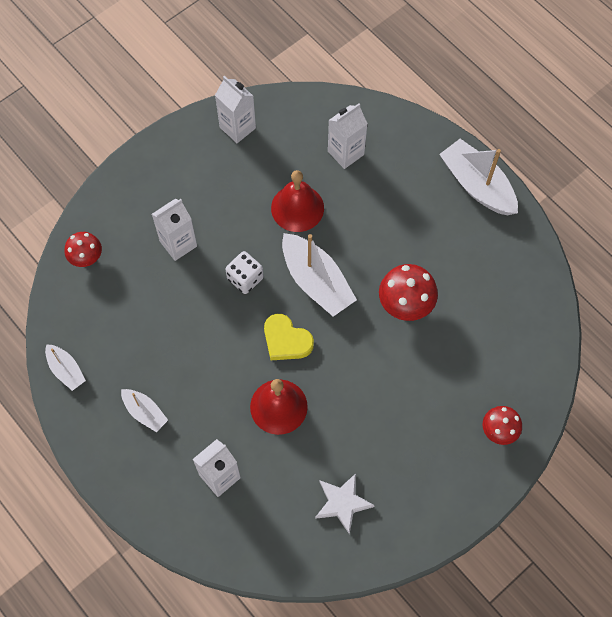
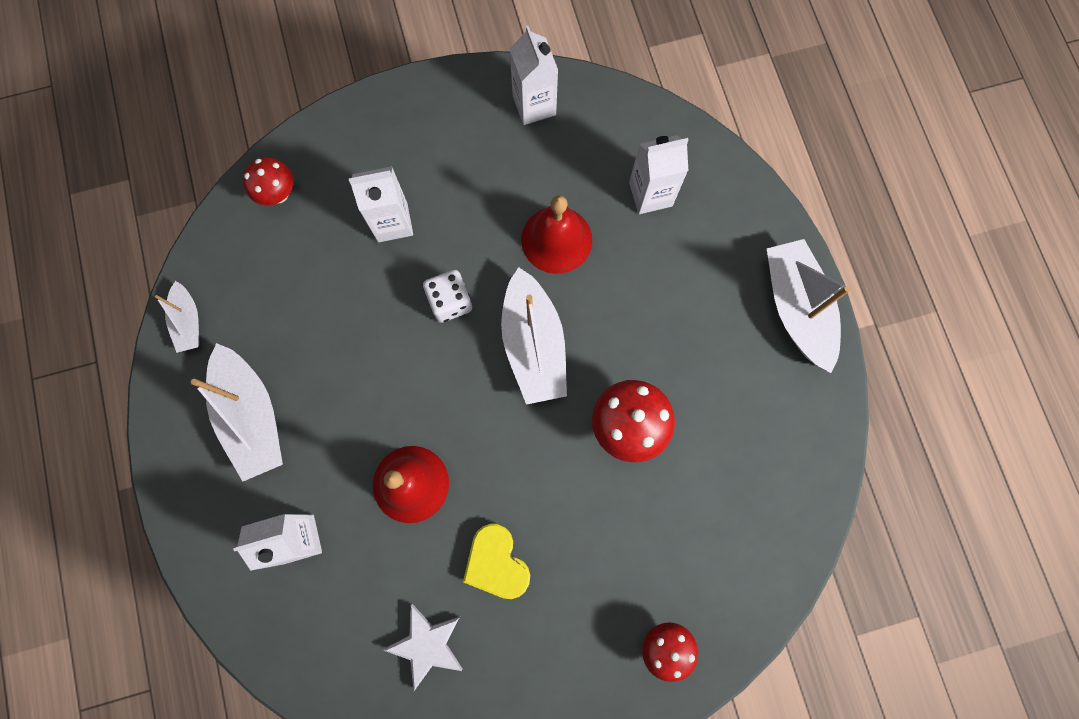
camera: 25 degrees right, 10 degrees up
white boat [121,389,168,432] -> white boat [191,343,283,482], size x1.85
yellow heart [264,314,314,360] -> yellow heart moved to [463,523,530,599]

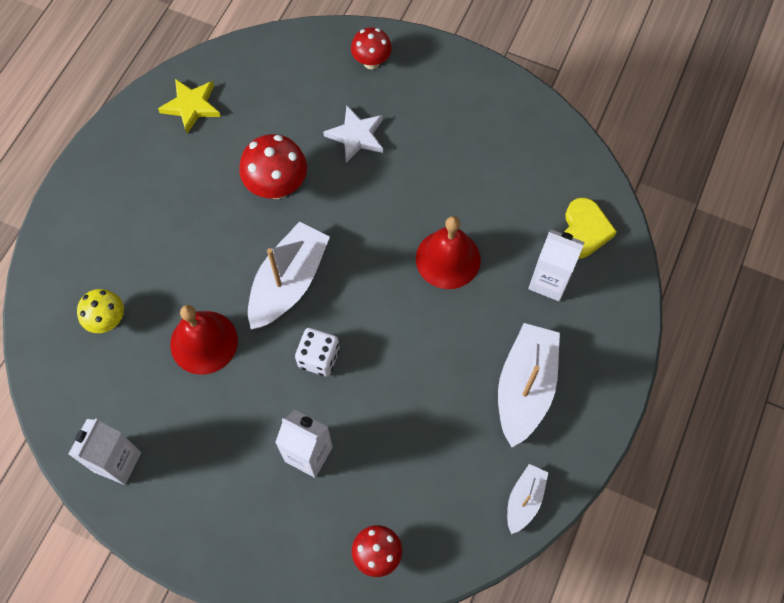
camera: 140 degrees left, 10 degrees down
white star [383,604,463,691] -> white star moved to [323,106,383,163]
yellow heart [463,523,530,599] -> yellow heart moved to [565,198,617,258]
white carton [629,135,689,214] -> yellow mushroom [77,289,124,333]
white boat [767,239,851,373] -> none
none -> yellow star [158,79,221,134]

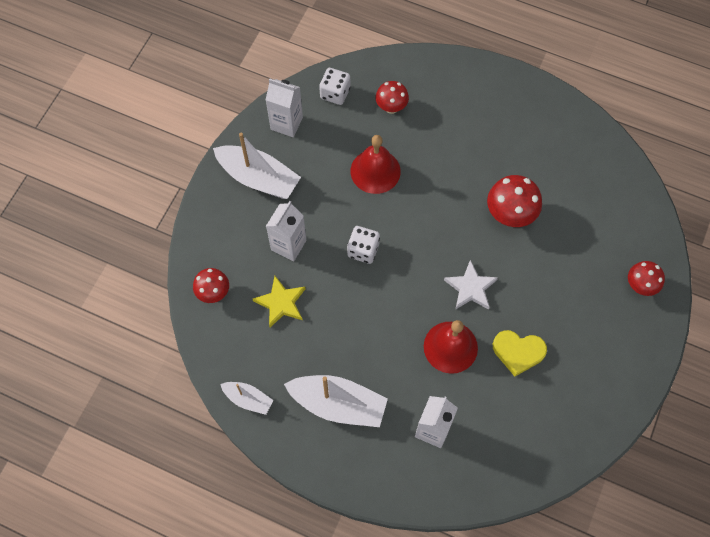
camera: 90 degrees right, 0 degrees up
yellow mushroom [77,289,124,333] -> red mushroom [376,81,409,114]
yellow star [158,79,221,134] -> yellow star moved to [253,276,306,327]
white boat [248,221,330,329] -> white boat moved to [213,133,301,199]
white star [323,106,383,163] -> white star moved to [444,260,498,310]
yellow heart [565,198,617,258] -> yellow heart moved to [493,330,547,376]
none -> white dice [319,68,350,105]

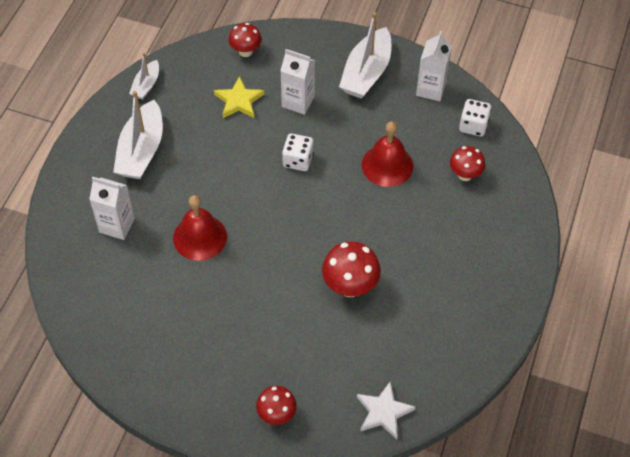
camera: 85 degrees right, 10 degrees down
white star [444,260,498,310] -> white star moved to [357,381,415,439]
yellow heart [493,330,547,376] -> none

